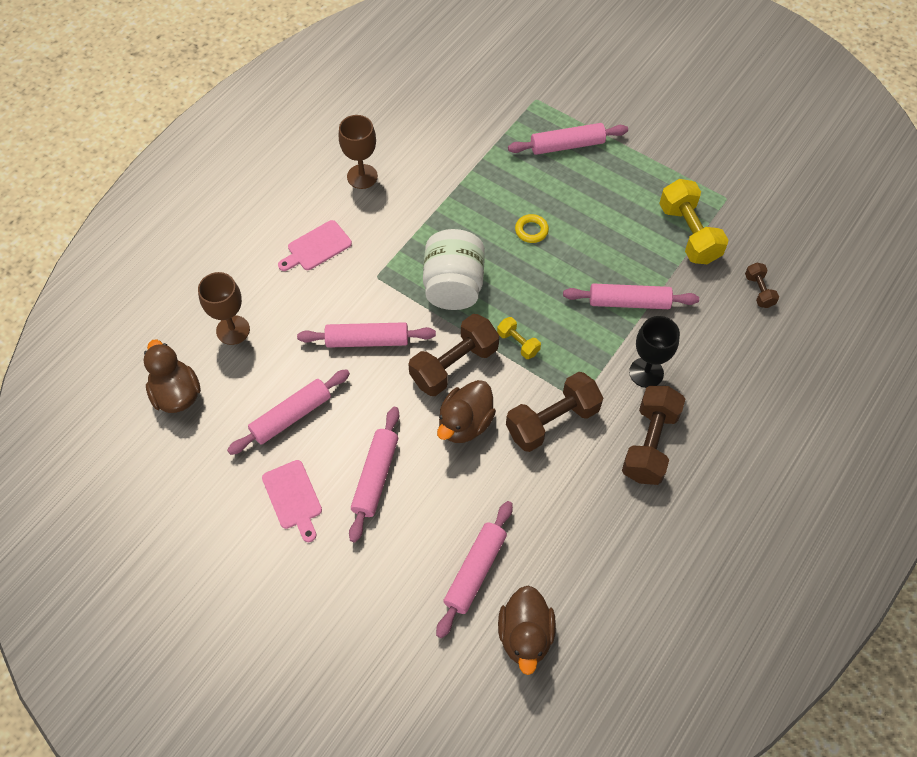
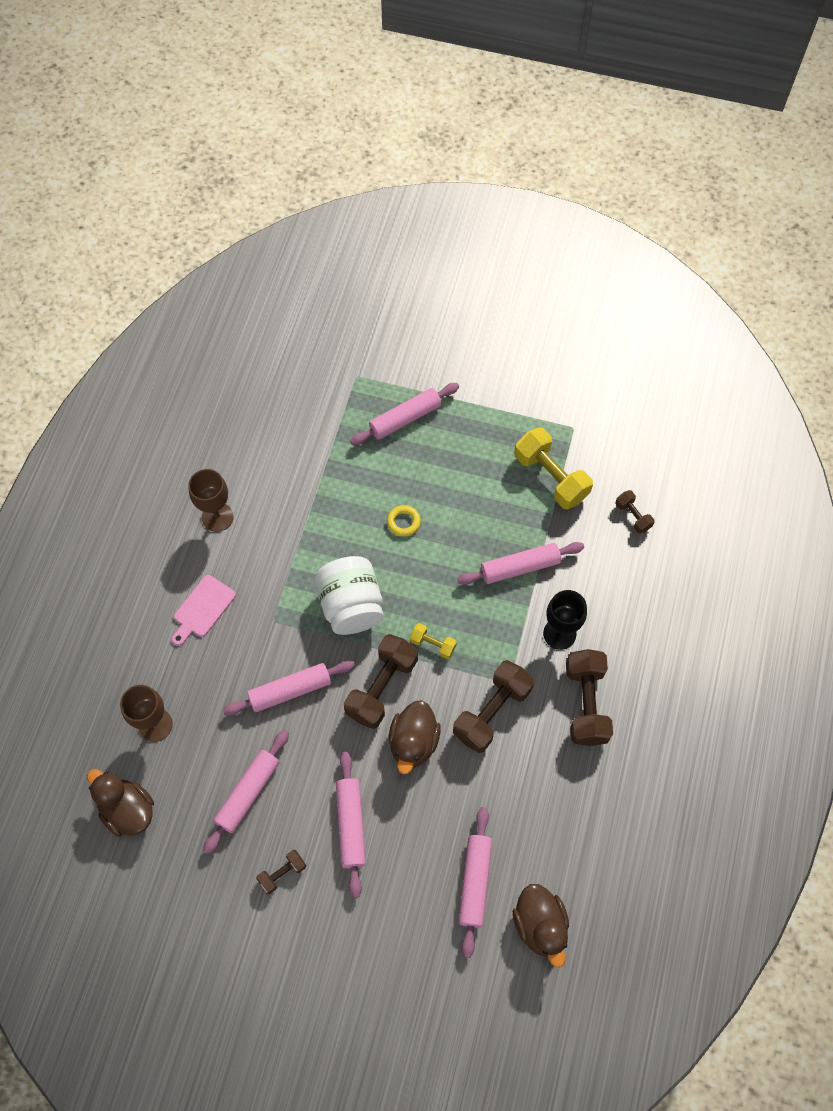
camera: 20 degrees left, 5 degrees up
pink cutting board [262,460,322,542] -> brown dumbbell [256,850,306,894]

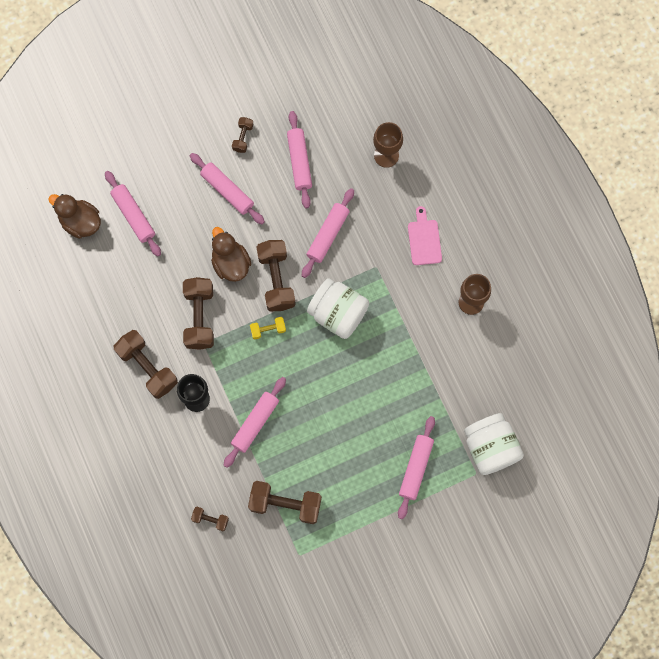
camera: 140 degrees right, 10 degrees up
brown duck [87,769,154,837] -> none
yellow ring [387,505,421,537] -> none
yellow dumbbell [514,427,593,509] -> brown dumbbell [248,481,322,524]
none -> white jar [464,413,524,475]

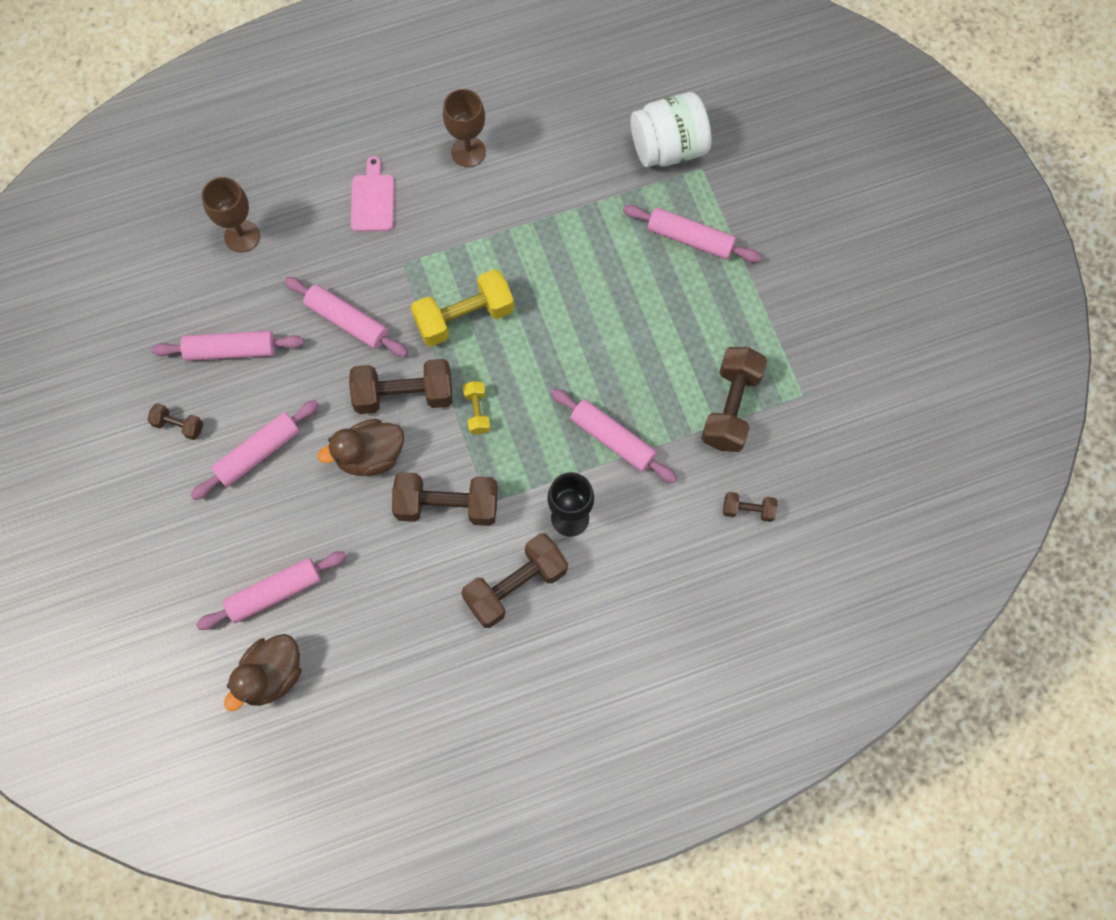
camera: 85 degrees left, 5 degrees down
brown dumbbell [191,507,229,531] -> brown dumbbell turned 75 degrees clockwise [723,492,777,522]
white jar [307,278,369,339] -> yellow dumbbell [411,269,514,347]
pink cutting board [408,206,442,265] -> pink cutting board turned 90 degrees clockwise [351,156,394,232]

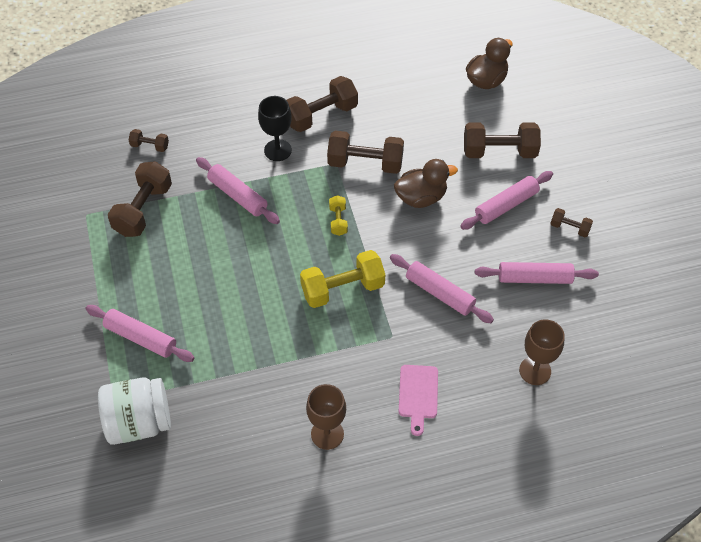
camera: 175 degrees left, 15 degrees down
pink rolling pin [196,551,347,630] -> none
brown dumbbell [349,359,452,414] -> brown dumbbell moved to [464,122,541,158]

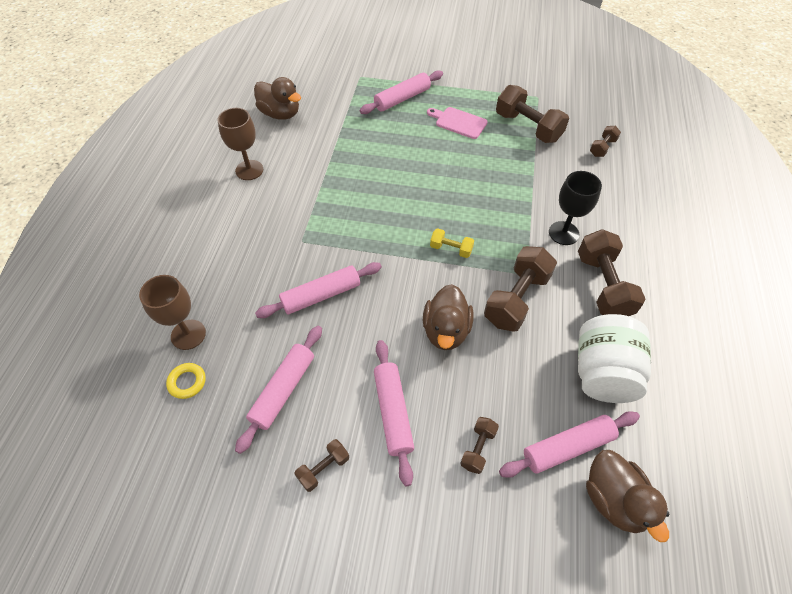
camera: 115 degrees right, 0 degrees up
white jar [98,377,171,445] -> white jar moved to [578,314,651,403]
pink rolling pin [196,157,280,224] -> pink rolling pin moved to [499,411,640,478]
yellow dumbbell [300,250,385,308] -> none
pink cutting board [399,365,438,436] -> pink cutting board moved to [427,107,488,139]
brown dumbbell [464,122,541,158] -> brown dumbbell [460,417,499,474], size x0.51
none -> yellow ring [166,363,206,399]
none -> brown duck [254,77,301,120]

